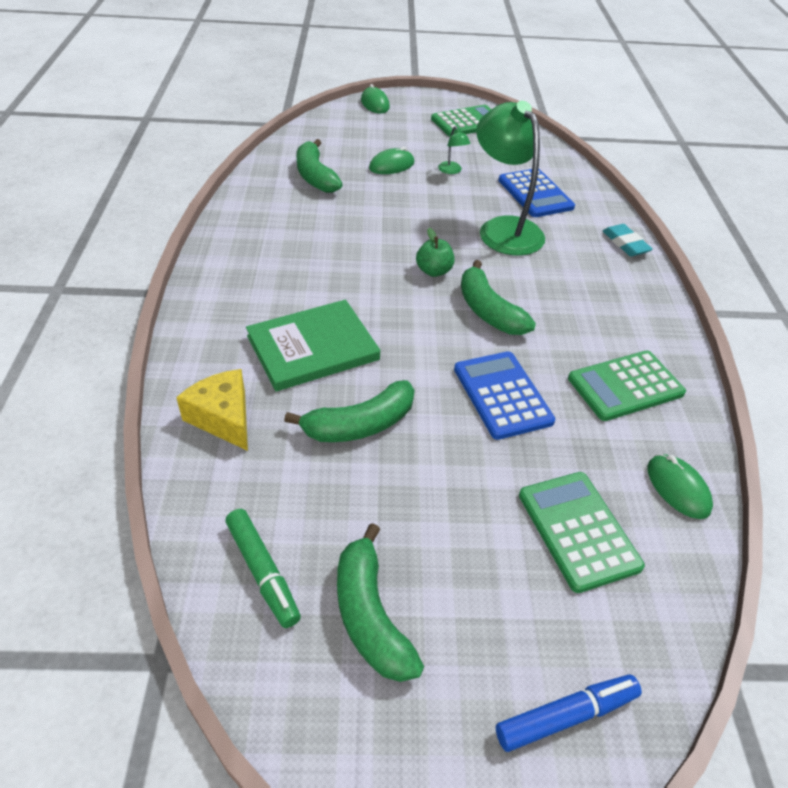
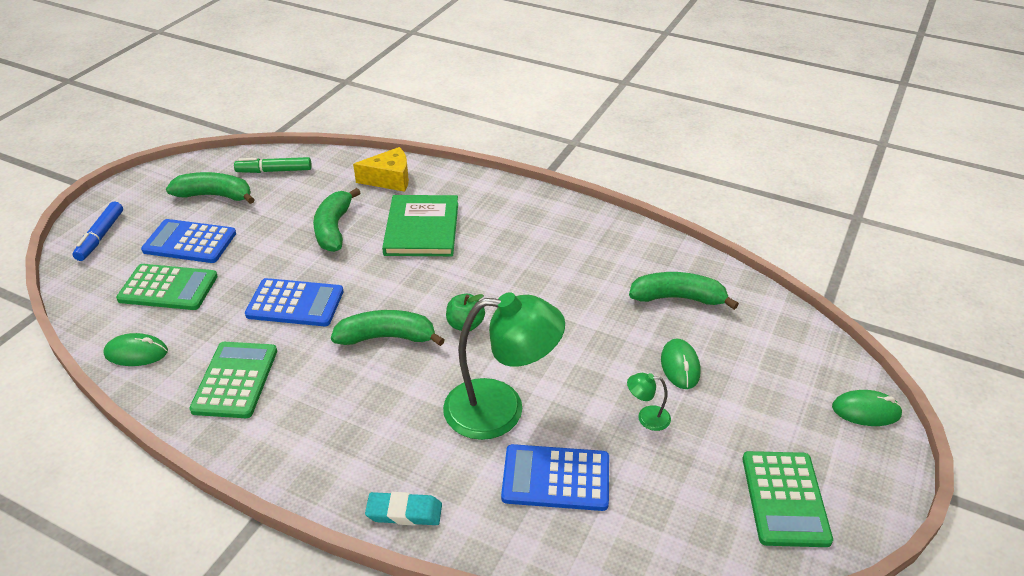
camera: 120 degrees right, 5 degrees down
none -> blue calculator [141,219,236,263]

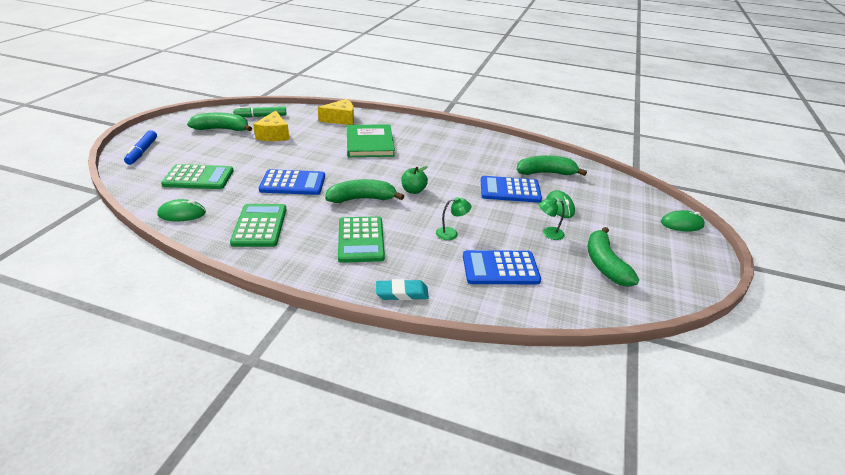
camera: 10 degrees left, 5 degrees down
blue calculator [141,219,236,263] -> blue calculator moved to [481,176,542,203]
green banana [313,188,361,252] -> green banana moved to [588,227,639,287]
green lamp [443,292,565,440] -> green lamp [436,197,471,240], size x0.41
green calculator [742,451,833,547] -> green calculator moved to [338,216,385,263]
none -> yellow cheese [253,111,290,141]

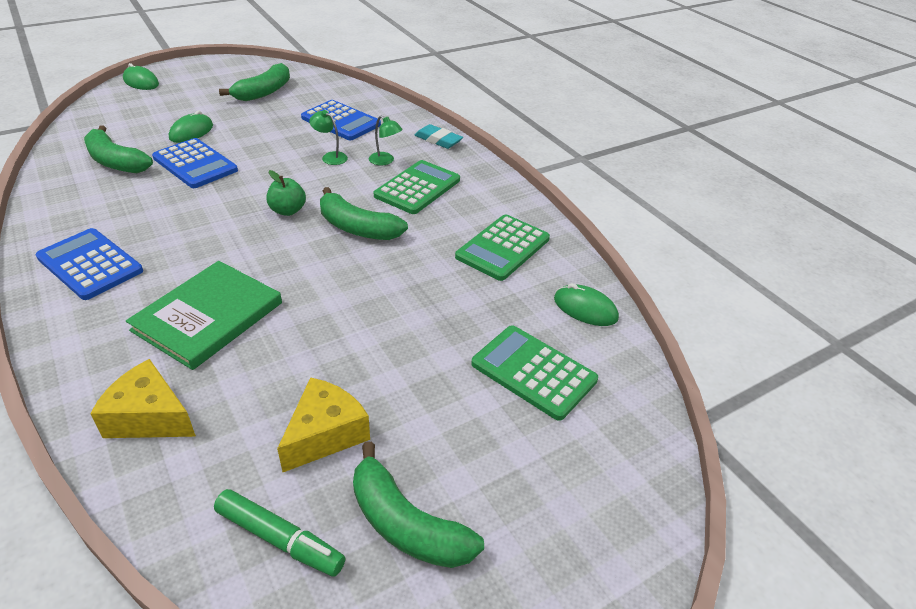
camera: 140 degrees left, 5 degrees up
blue marker [124,130,157,165] -> none
blue calculator [259,169,325,195] -> blue calculator moved to [36,228,143,300]
green lamp [538,198,565,240] -> green lamp moved to [369,116,402,166]

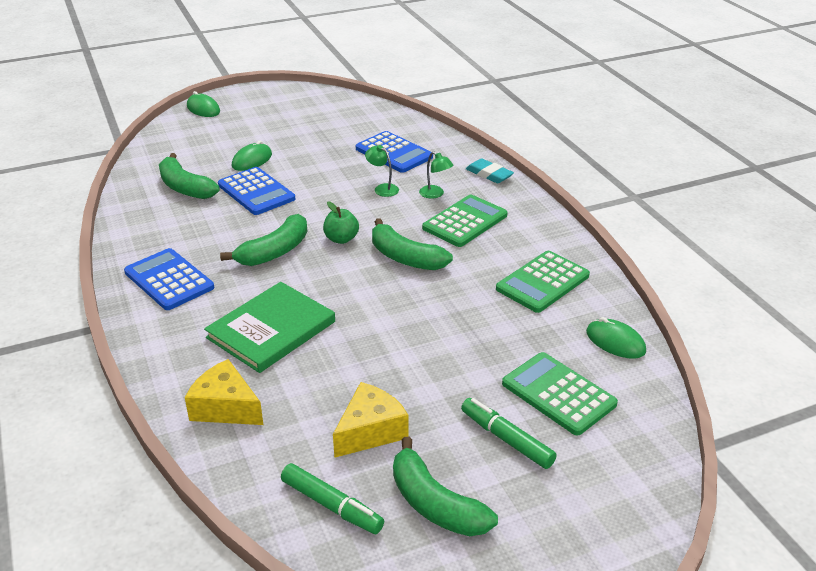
camera: 10 degrees right, 5 degrees down
green banana [219,63,290,101] -> green banana moved to [220,214,307,266]
none -> green marker [461,398,557,469]

